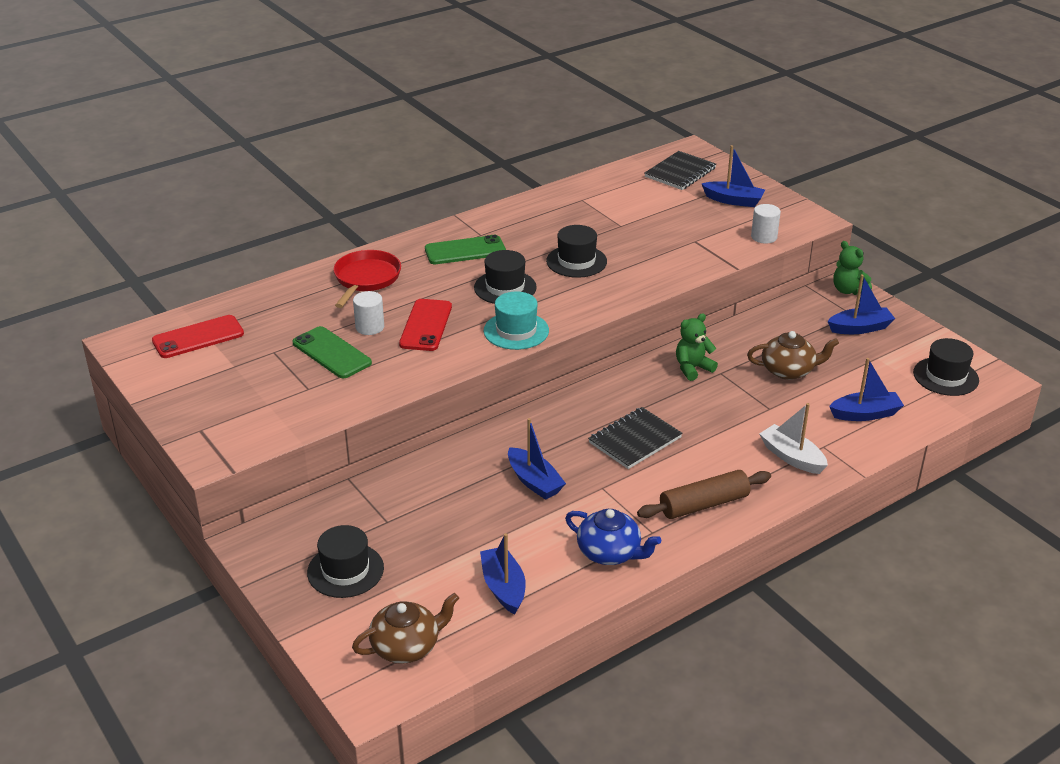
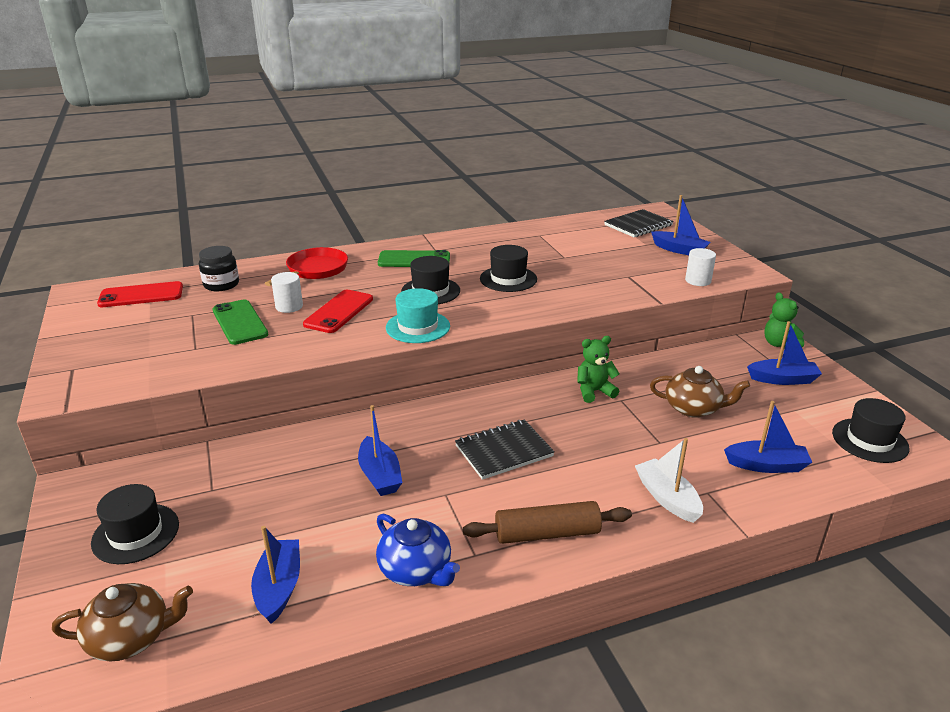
camera: 15 degrees right, 5 degrees down
none -> black jar [199,246,239,291]

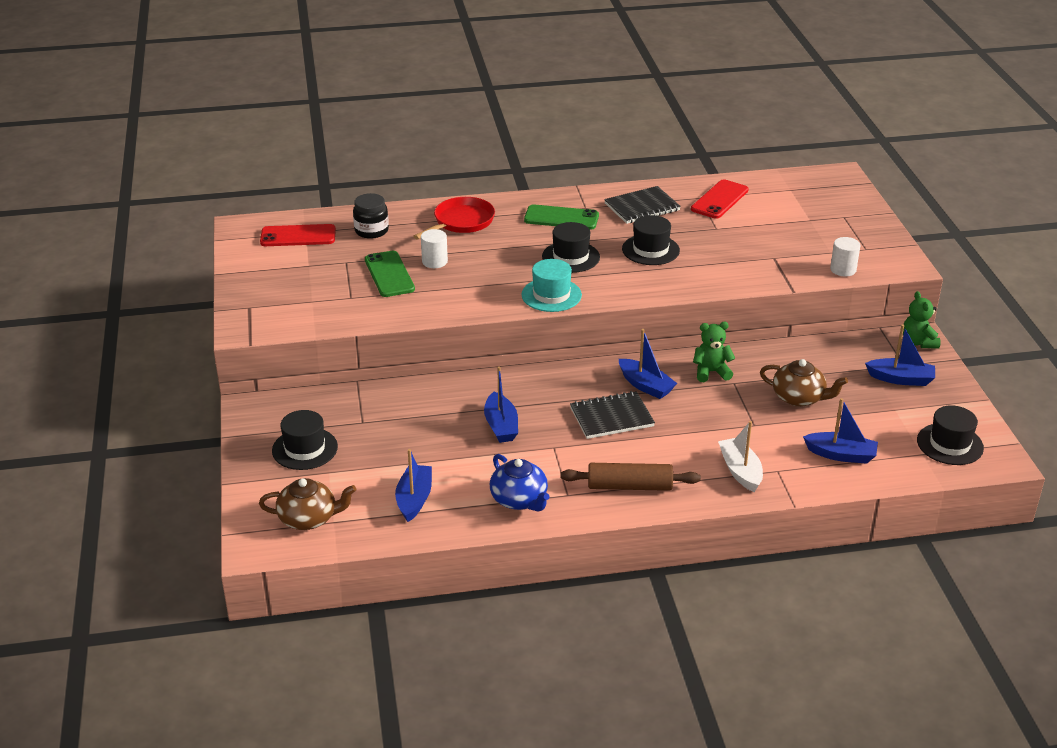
camera: 10 degrees right, 5 degrees up
red phone [303,290,373,333] -> red phone moved to [691,179,749,219]
black notebook [604,209,674,237] -> black notebook moved to [604,186,681,224]
blue boat [651,195,710,255] -> blue boat moved to [619,329,677,399]

